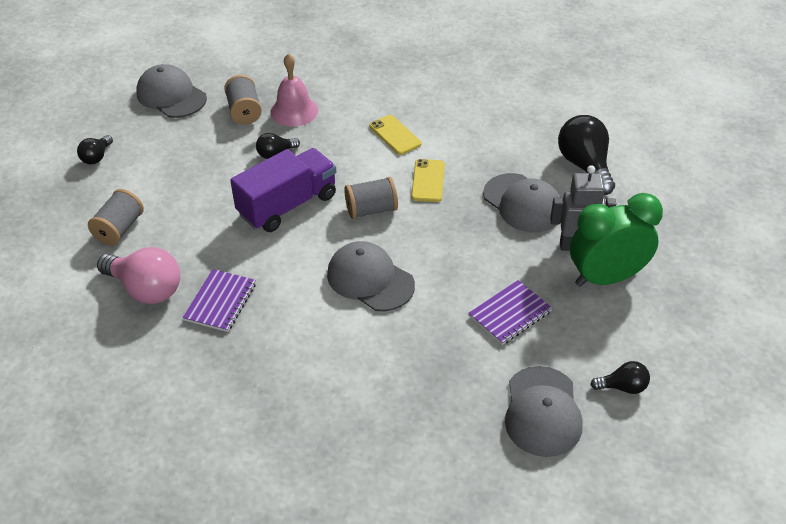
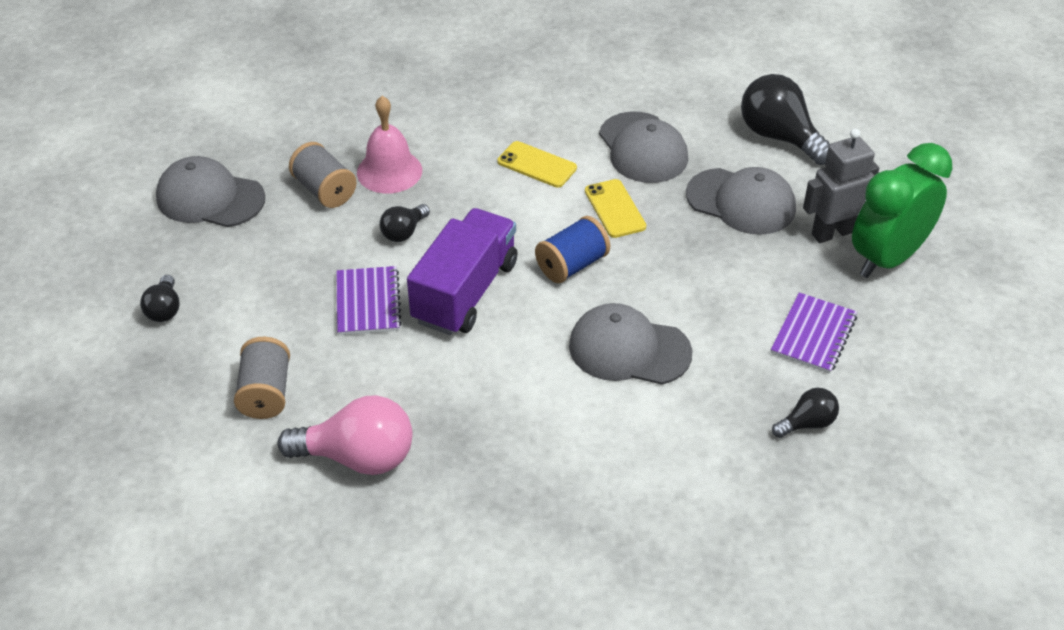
camera: 25 degrees left, 0 degrees up
purple notebook [183,269,256,332] -> purple notebook moved to [336,266,402,335]
grey spool [344,177,398,219] -> blue spool [535,216,610,283]
grey cap [505,366,583,457] -> grey cap moved to [599,112,688,183]
black light bulb [590,361,650,394] -> black light bulb moved to [772,388,839,438]

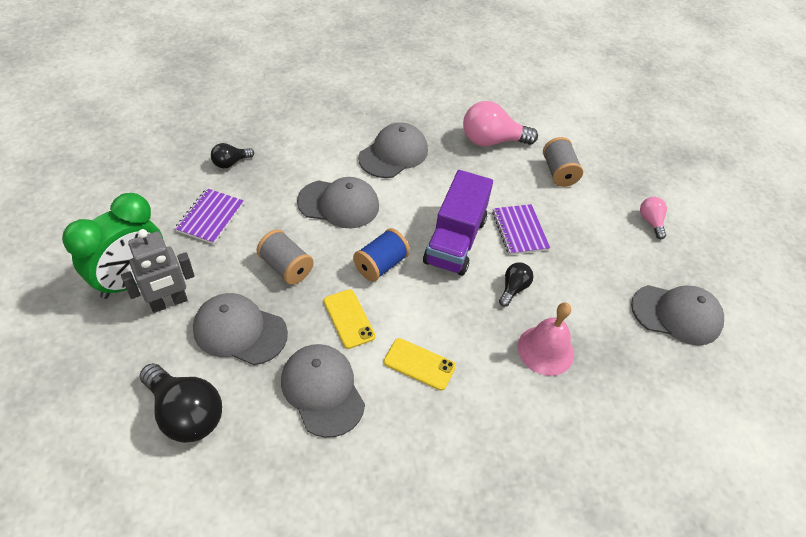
camera: 170 degrees right, 5 degrees up
black light bulb [140,275,180,322] -> pink light bulb [640,197,667,239]
grey spool [289,142,357,208] -> grey spool moved to [256,229,314,285]
none -> grey cap [358,122,428,178]

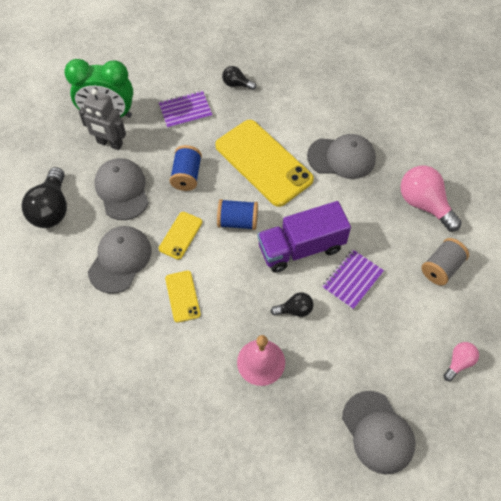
camera: 55 degrees right, 10 degrees up
grey spool [256,229,314,285] -> blue spool [169,145,202,191]
grey cap [297,177,379,228] -> yellow phone [215,120,314,207]

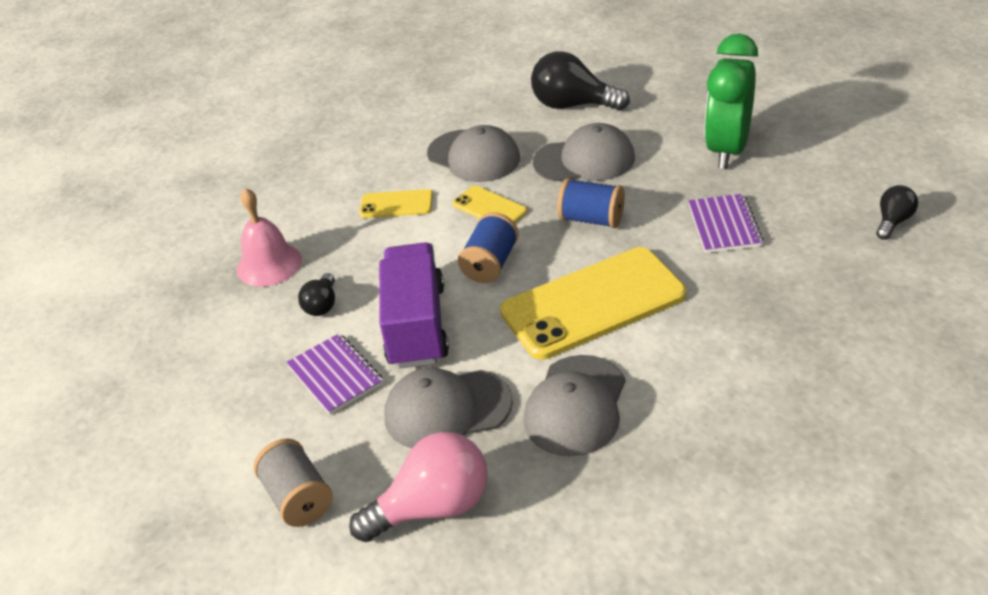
camera: 110 degrees right, 20 degrees down
grey robot [79,89,126,150] -> none
black light bulb [222,66,256,90] -> black light bulb moved to [876,185,918,240]
grey cap [342,391,416,474] -> grey cap moved to [384,367,513,448]
pink light bulb [443,342,479,381] -> none

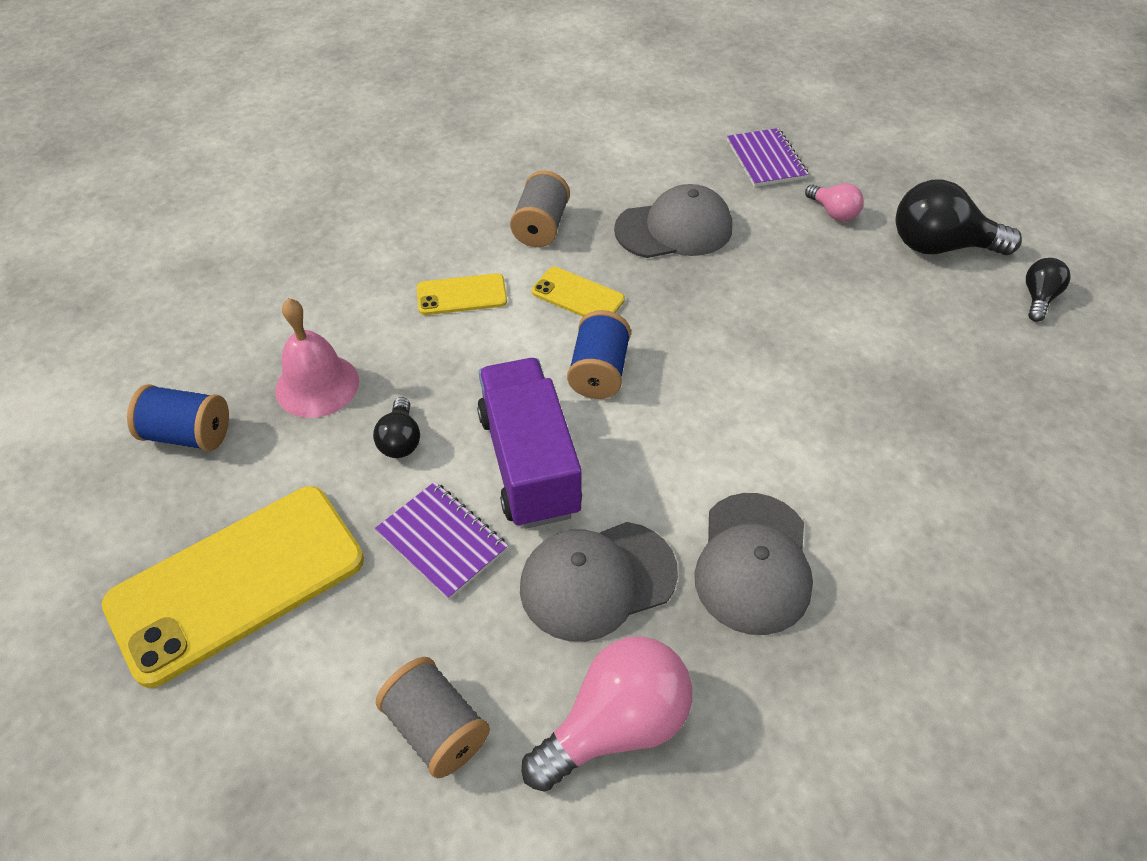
camera: 15 degrees left, 10 degrees up
grey cap [427,125,520,182] -> grey spool [510,171,570,247]
yellow phone [500,247,686,360] -> yellow phone moved to [102,486,364,688]
black light bulb [531,51,630,110] -> black light bulb moved to [895,179,1022,255]
blue spool [557,178,625,228] -> blue spool moved to [127,384,229,451]
purple notebook [688,194,764,253] -> purple notebook moved to [727,128,809,187]
green clock [704,34,758,169] -> pink light bulb [805,183,864,221]

